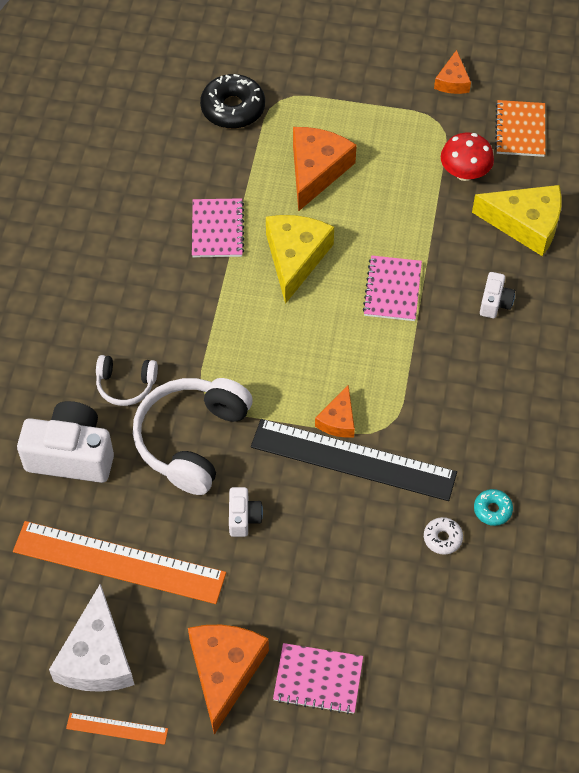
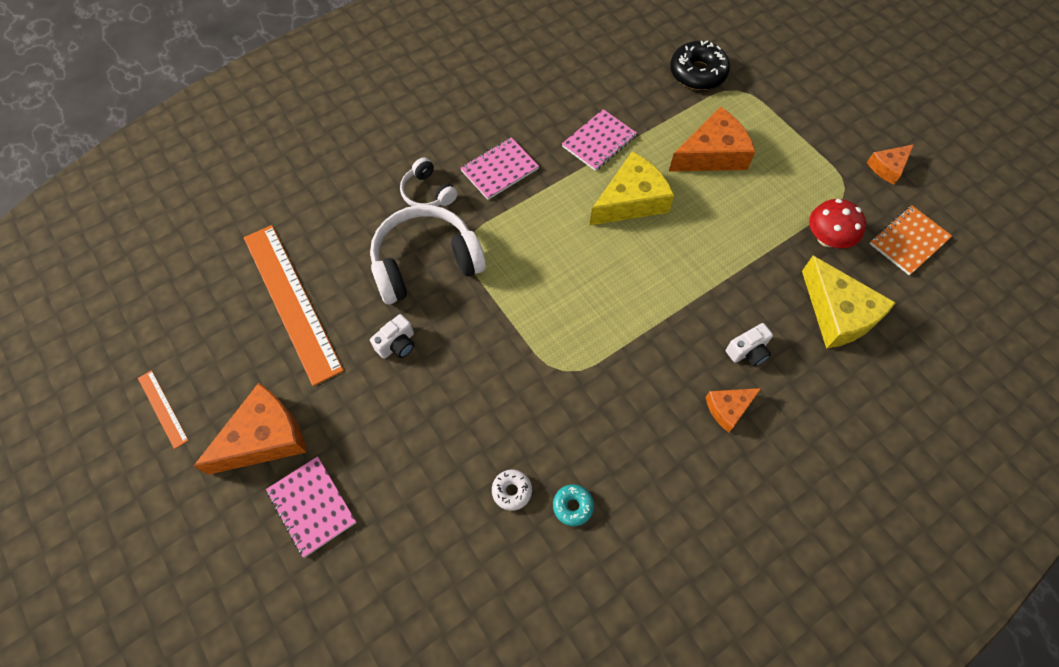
camera: 45 degrees right, 5 degrees up
white camera [17,401,114,483] -> none
white cheese [49,584,134,692] -> none
black ruler [251,419,457,501] -> none
orange cheese [315,385,355,438] -> orange cheese moved to [705,388,761,433]
pink notebook [363,255,422,321] -> pink notebook moved to [460,137,539,200]

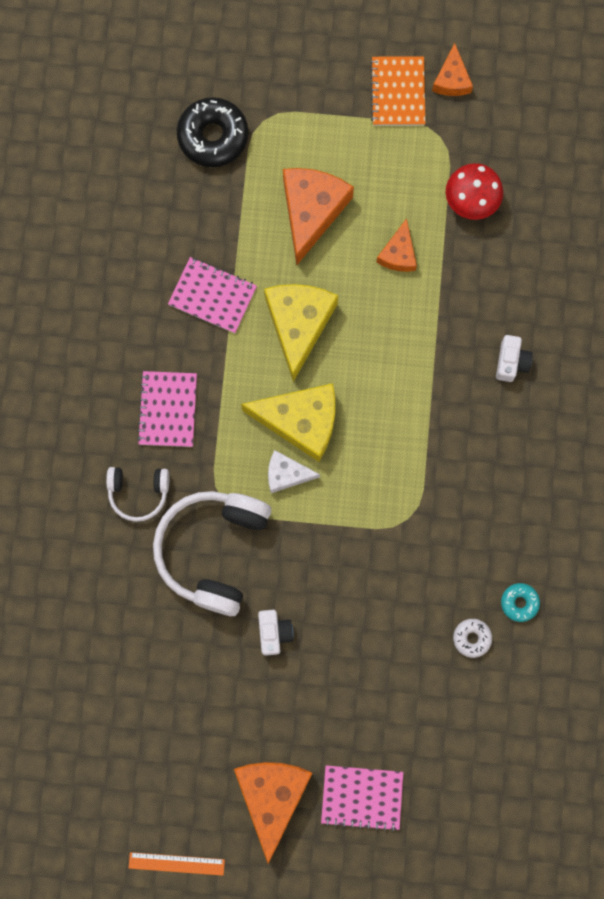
camera: 50 degrees left, 15 degrees up
orange ruler [244,225,344,386] -> none
pink notebook [562,109,637,171] -> pink notebook turned 60 degrees counterclockwise [168,257,257,333]
orange cheese [705,388,761,433] -> orange cheese moved to [376,218,417,272]
yellow cheese [802,256,896,348] -> yellow cheese moved to [241,383,335,462]
orange notebook [870,206,952,275] -> orange notebook moved to [370,56,426,126]
none -> white cheese [268,450,320,493]

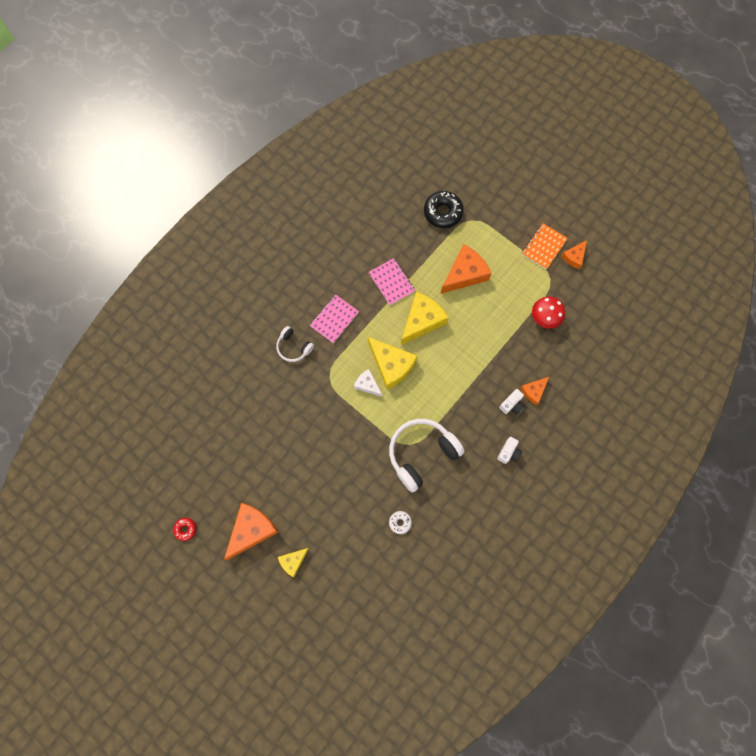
camera: 35 degrees right, 5 degrees down
orange ruler [129,852,225,876] -> red donut [173,518,196,541]
white headphones [153,491,271,616] -> white headphones moved to [389,419,465,492]
white camera [258,610,293,656] -> white camera moved to [497,437,522,464]
pink notebook [321,765,403,831] -> yellow cheese [278,548,309,577]
orange cheese [376,218,417,272] -> orange cheese moved to [520,376,550,405]
turquoise donut [501,583,540,622] -> none

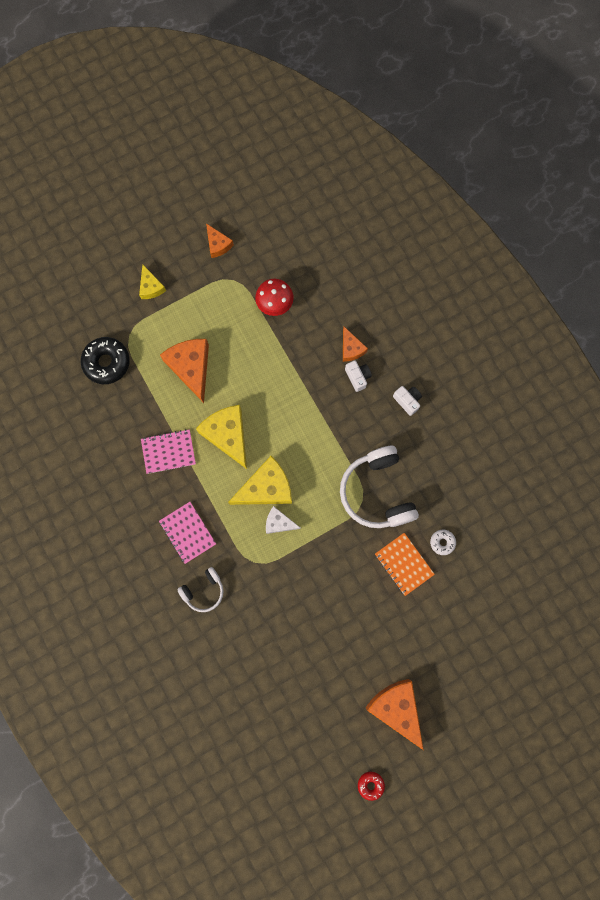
camera: 70 degrees left, 5 degrees up
yellow cheese [278,548,309,577] -> yellow cheese moved to [139,264,166,299]
white cheese [354,369,382,397] -> white cheese turned 45 degrees clockwise [266,506,301,534]
orange notebook [522,223,568,269] -> orange notebook moved to [375,533,435,596]

